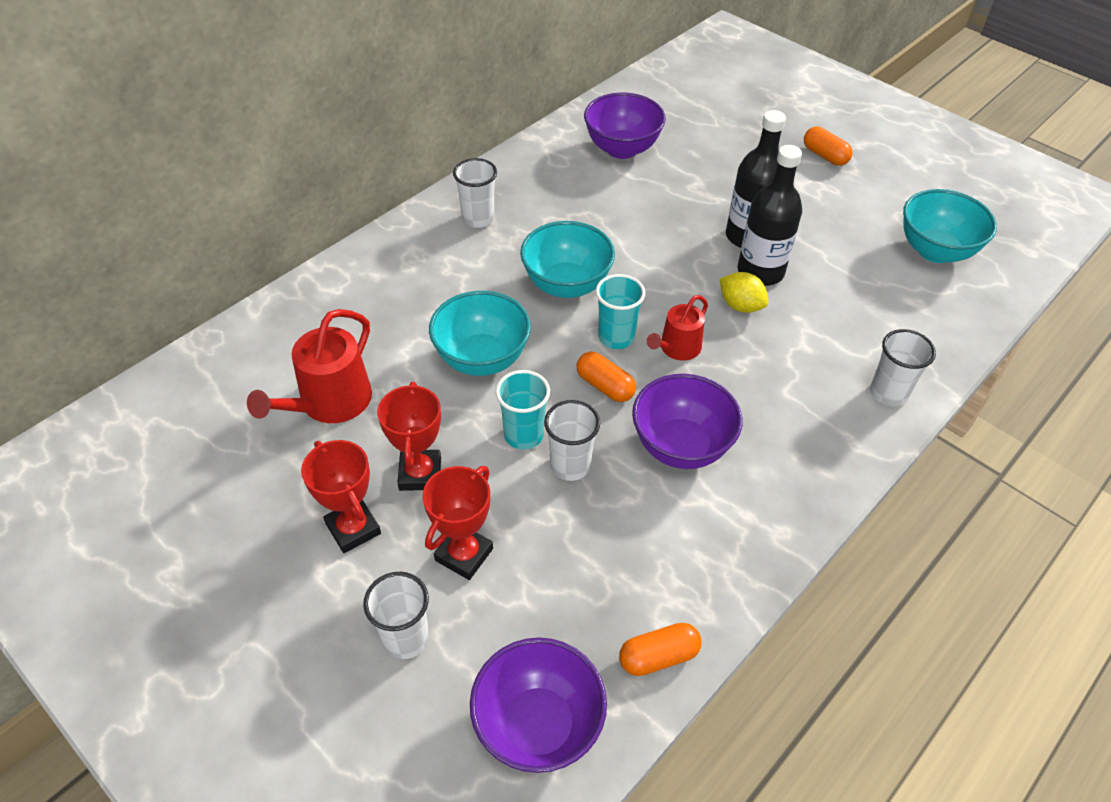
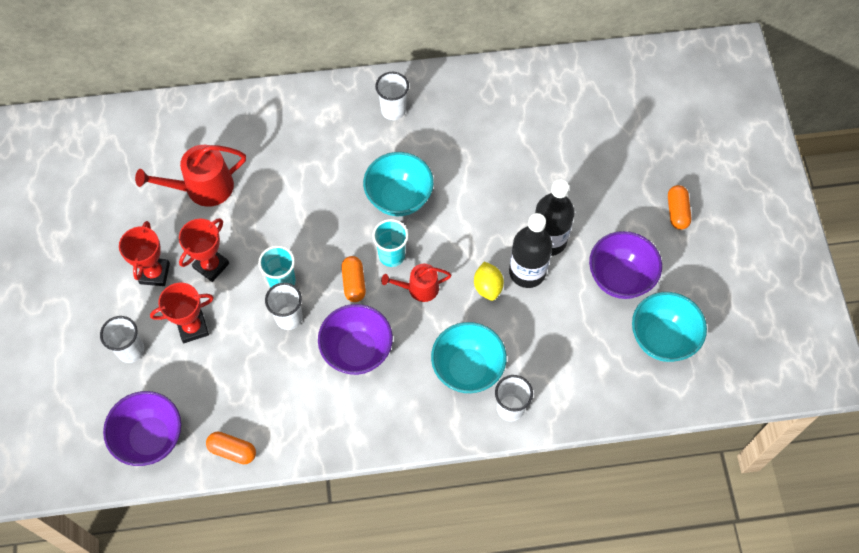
camera: 40 degrees right, 15 degrees up
turquoise bowl [429,291,531,376] -> turquoise bowl moved to [431,322,507,393]
purple bowl [584,92,666,159] -> purple bowl moved to [589,231,662,299]

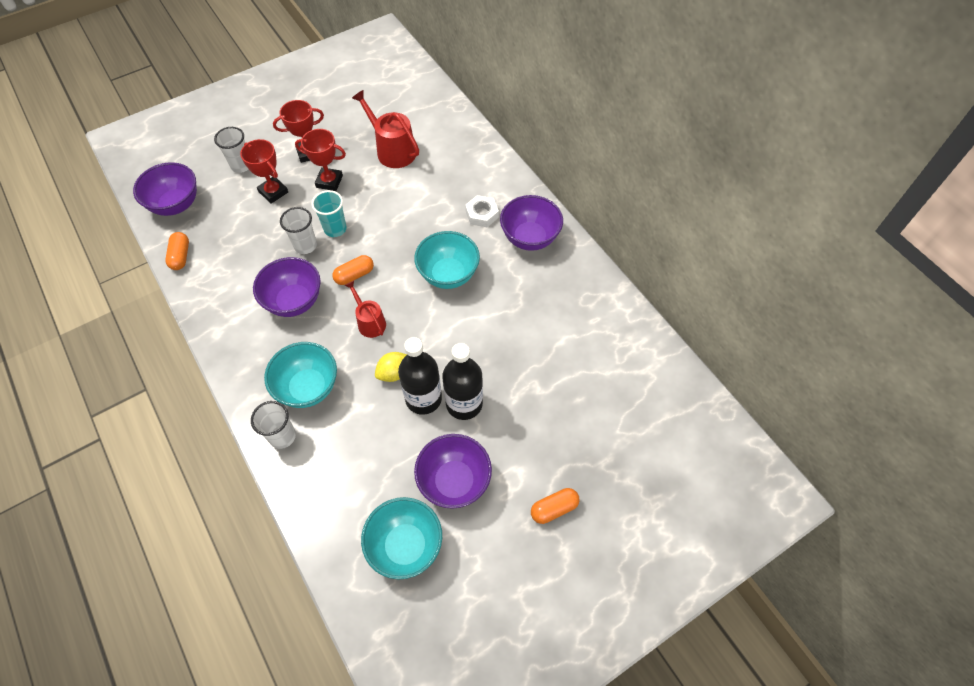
camera: 65 degrees right, 5 degrees down
turquoise cup [372,219,408,267] -> none
white cup [375,72,409,120] -> purple bowl [500,195,563,251]
none -> white nut [465,195,499,227]

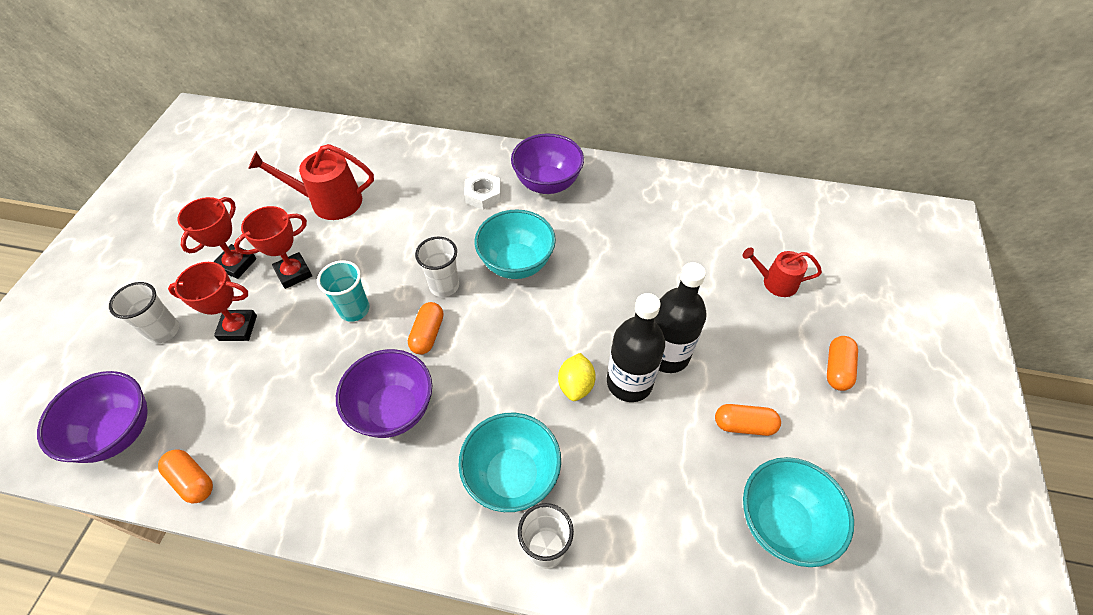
camera: 45 degrees left, 5 degrees down
white cup [280,207,317,254] -> white cup moved to [415,237,459,297]
red watering can [345,281,386,338] -> red watering can moved to [743,247,822,297]
purple bowl [414,434,492,509] -> orange capsule [715,404,781,436]

